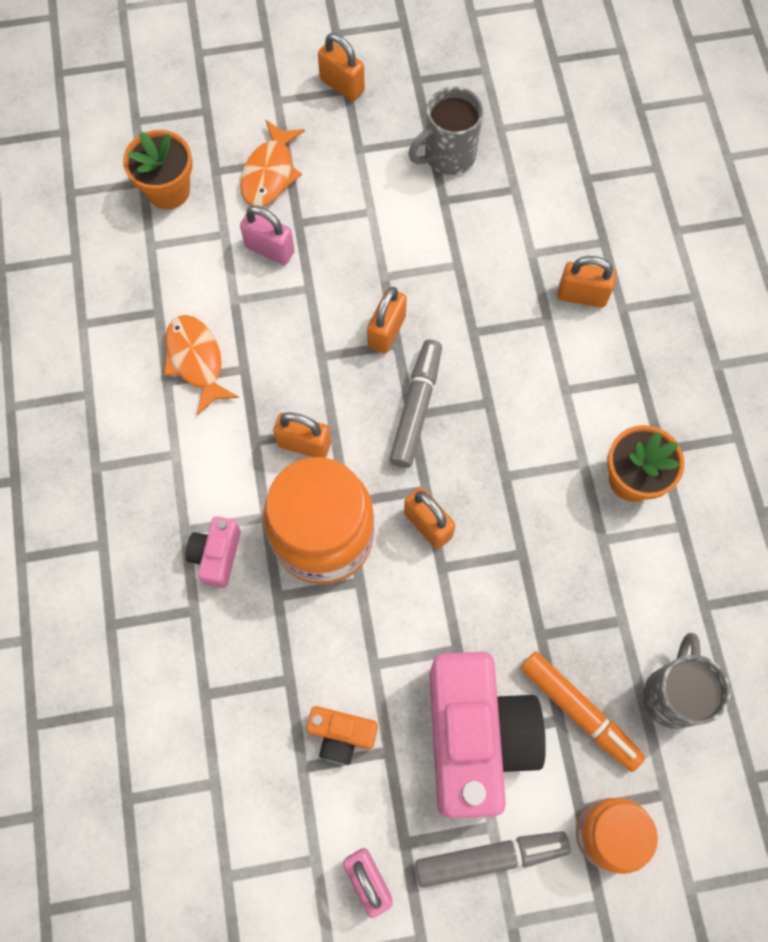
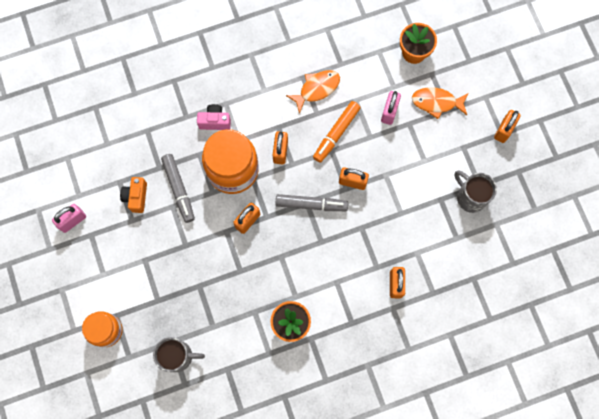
camera: 80 degrees right, 5 degrees up
grey marker [415,831,570,888] -> grey marker moved to [161,154,195,223]
pink camera [429,652,546,818] -> none
orange marker [520,651,646,772] -> orange marker moved to [313,101,361,163]

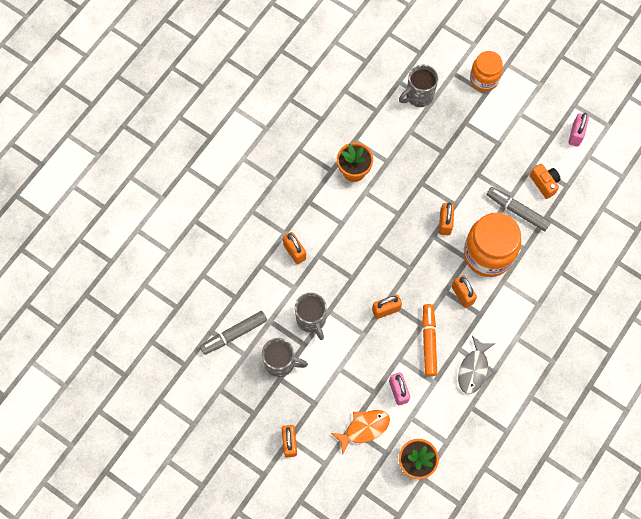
camera: 145 degrees right, 5 degrees down
pink camera [197,104,231,130] -> none
grey marker [275,194,348,211] -> grey marker moved to [200,311,267,355]
orange fish [286,70,340,114] -> grey fish [458,336,494,394]
none -> grey mug [295,293,327,340]

